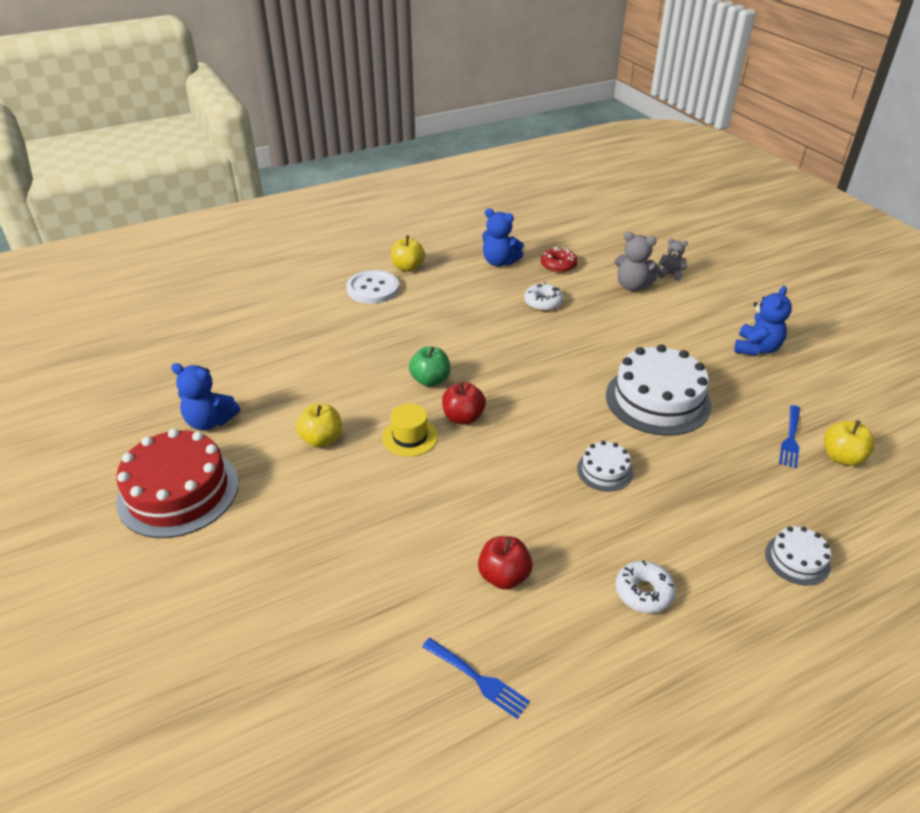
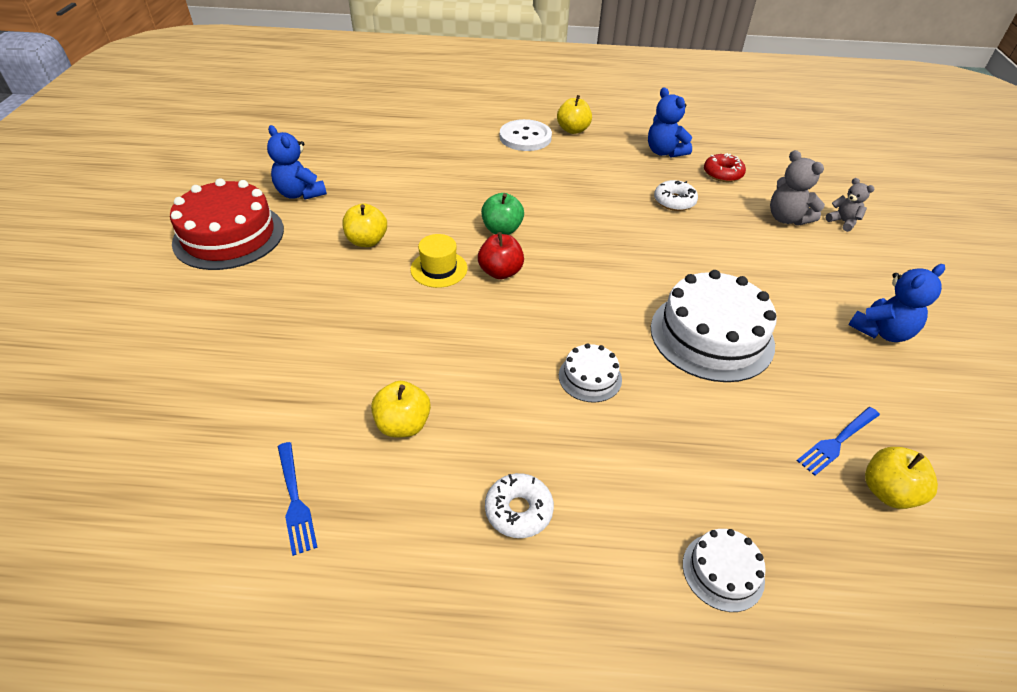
camera: 30 degrees right, 5 degrees up
red apple [478,536,533,590] -> yellow apple [371,381,431,438]

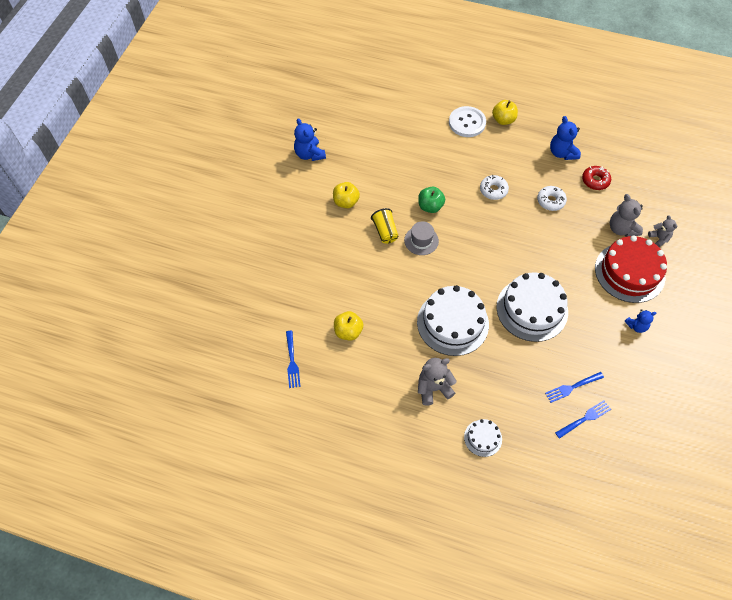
camera: 15 degrees right, 15 degrees up
red cake [170,178,284,270] -> red cake moved to [595,235,667,303]
yellow hat [410,234,467,288] -> yellow cup [371,208,398,244]
red apple [478,232,524,279] -> grey hat [404,221,439,255]
white donut [485,473,554,538] -> white donut moved to [480,175,509,200]
white cake [559,343,622,402] -> white cake [417,285,489,356], size x2.06
blue teddy bear [849,264,945,342] -> blue teddy bear [624,309,656,333], size x0.63
yellow apple [865,447,938,509] -> blue fork [555,400,611,439]
none -> grey teddy bear [418,358,457,406]

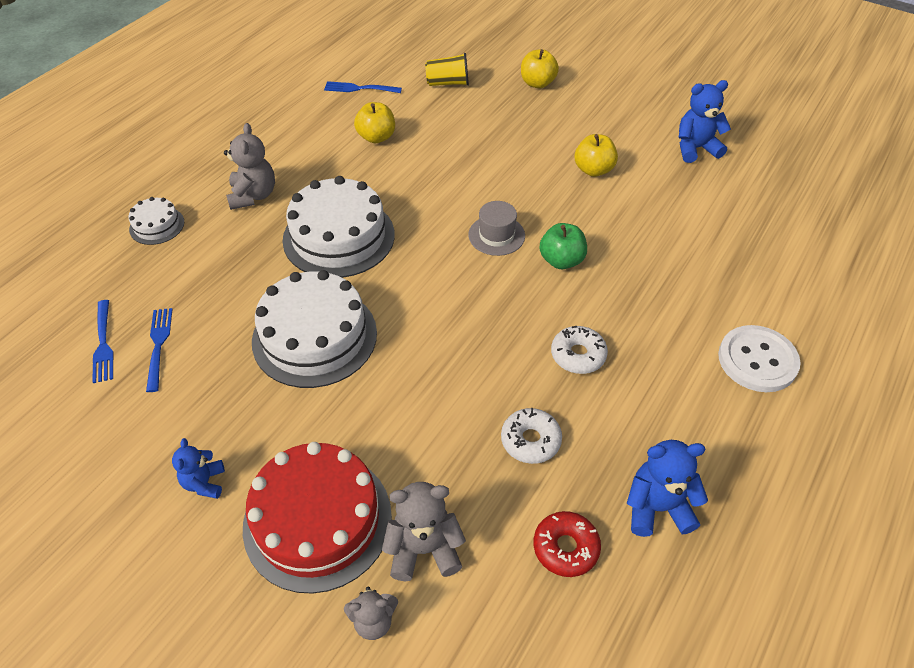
camera: 105 degrees right, 10 degrees down
yellow cup [371,208,398,244] -> yellow cup moved to [425,53,469,86]
yellow apple [492,100,518,125] -> yellow apple moved to [521,49,559,88]

